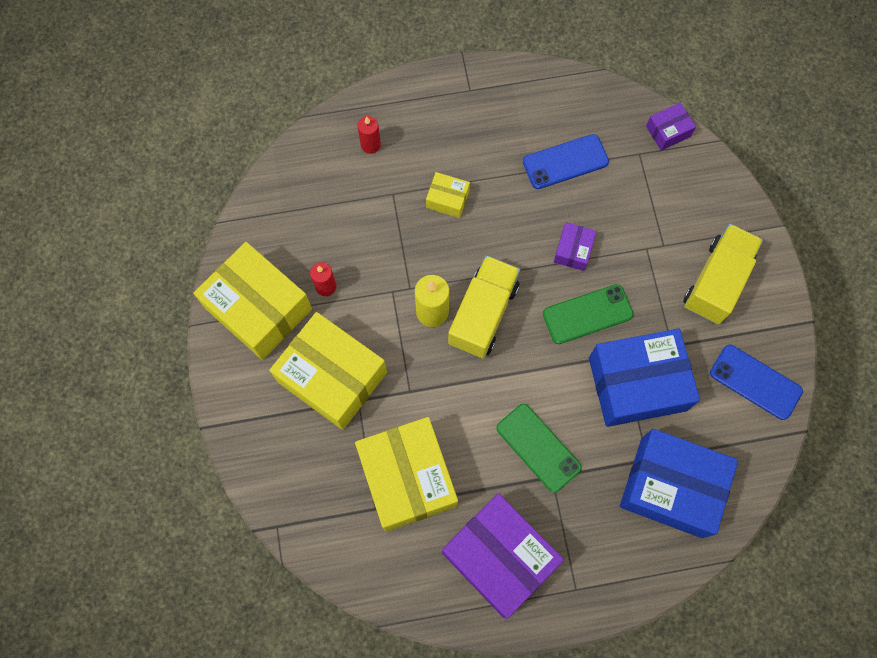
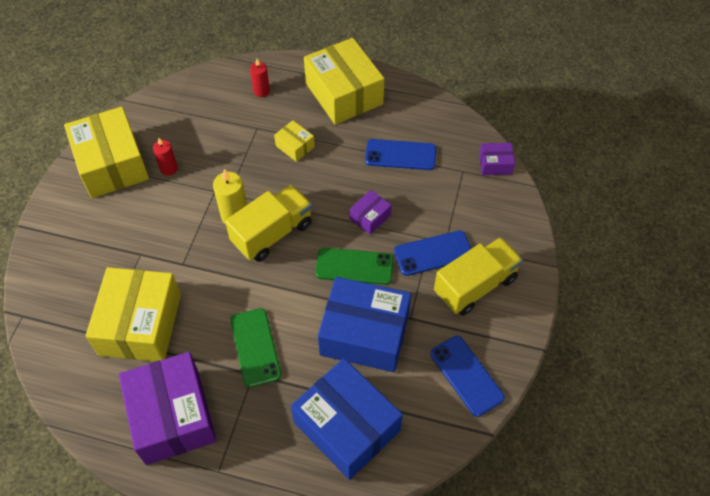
camera: 25 degrees right, 15 degrees down
yellow box [269,312,387,430] -> yellow box moved to [304,38,385,125]
none -> blue phone [394,230,471,276]

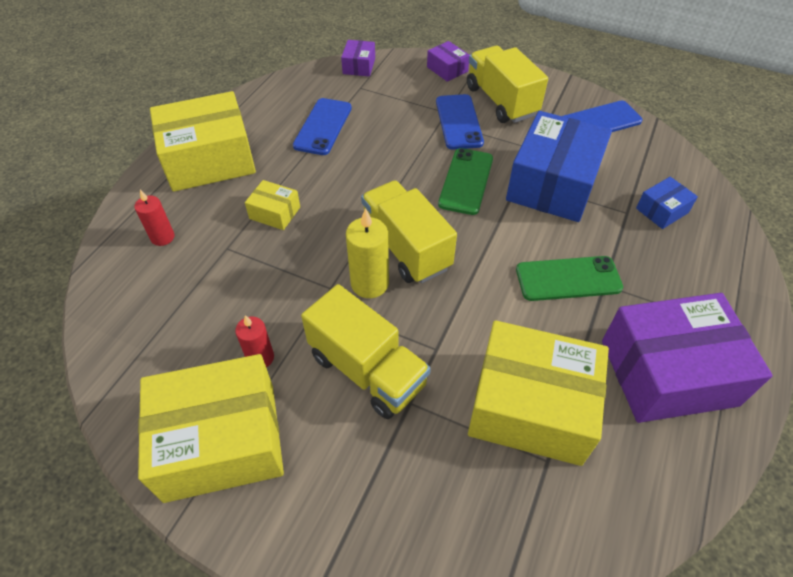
camera: 80 degrees left, 5 degrees down
yellow box [274,120,315,162] -> yellow box turned 60 degrees clockwise [245,180,300,230]
blue box [291,358,403,480] -> blue box [636,177,698,229], size x0.45
purple box [350,190,392,235] -> purple box moved to [427,41,469,82]
none -> yellow truck [301,284,431,419]

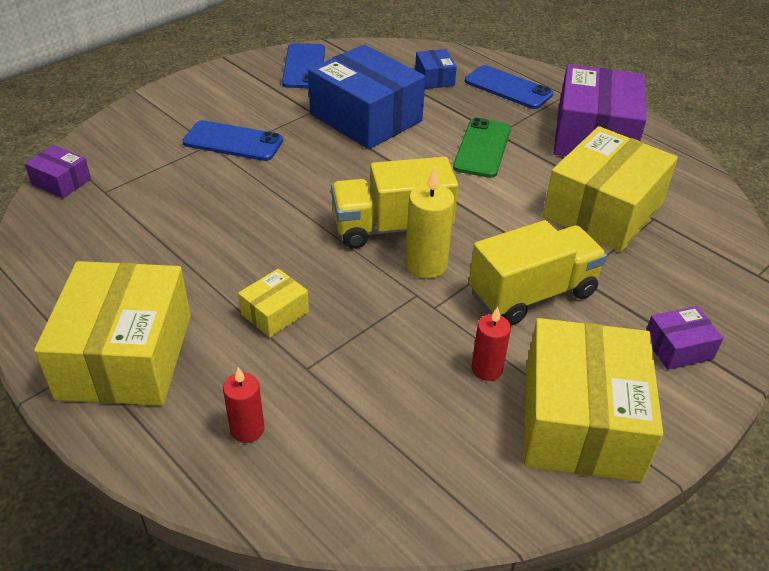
camera: 70 degrees left, 10 degrees down
blue phone [293,98,352,155] -> blue phone moved to [465,65,553,109]
purple box [427,41,469,82] -> purple box moved to [646,306,723,370]
green phone [438,148,493,215] -> none
yellow truck [467,46,548,123] -> none

